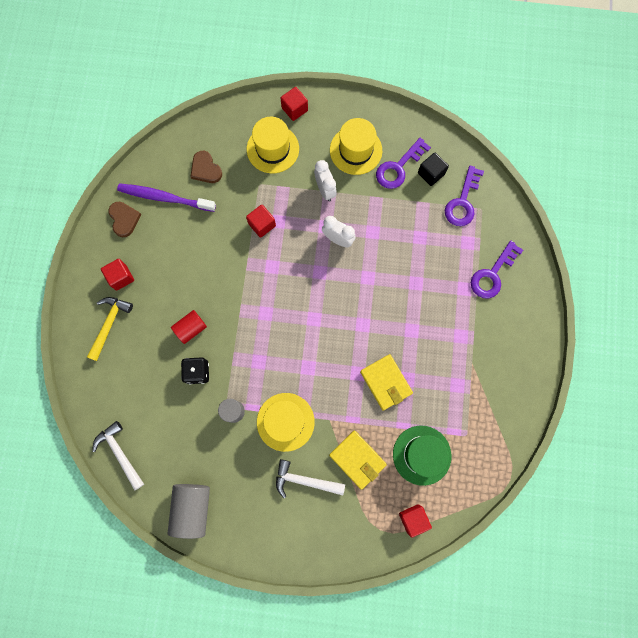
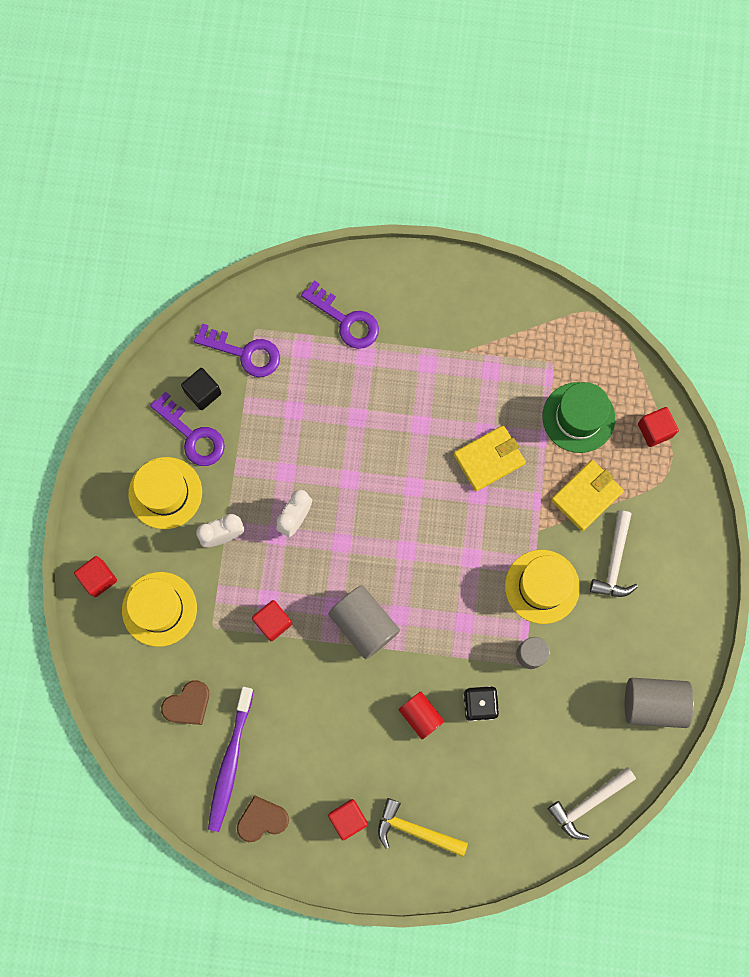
camera: 90 degrees left, 0 degrees up
none -> grey cylinder [328,585,400,659]

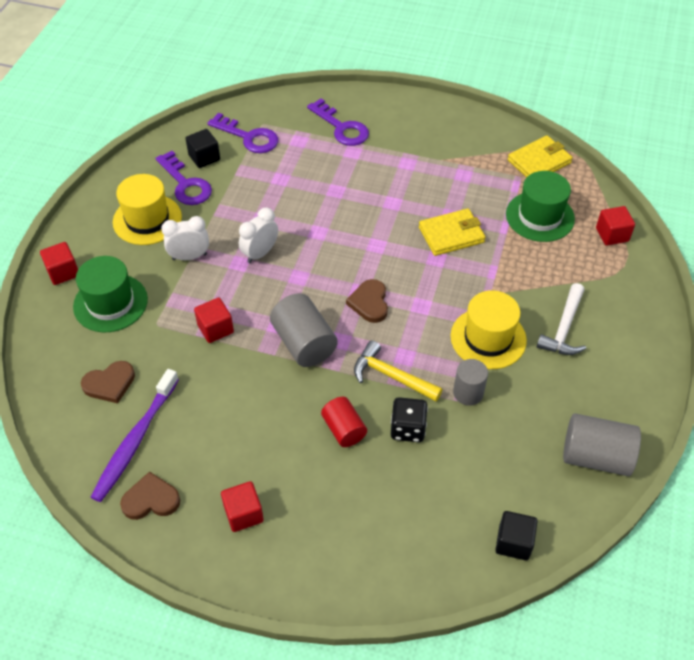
camera: 10 degrees right, 25 degrees down
yellow hat [122,572,197,647] -> green hat [73,256,148,332]
yellow hammer [378,798,468,857] -> yellow hammer moved to [354,340,443,401]
white hammer [548,767,636,840] -> black cube [495,511,538,560]
yellow wallet [551,460,624,531] -> yellow wallet moved to [508,135,573,177]
none -> brown heart [346,279,388,323]

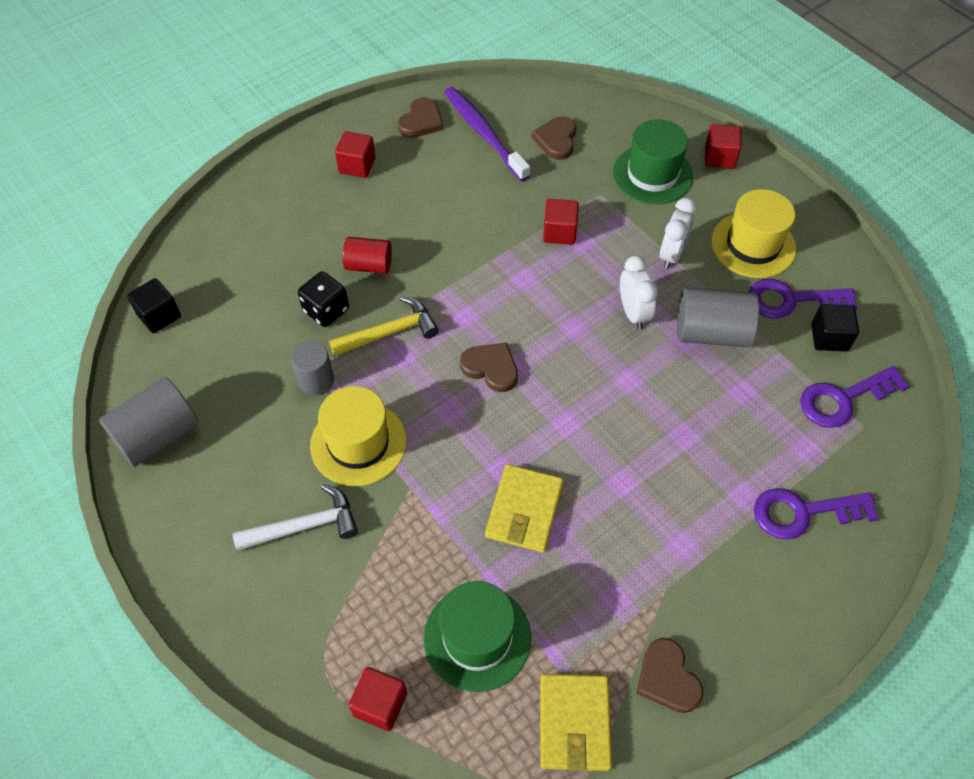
camera: 125 degrees right, 5 degrees up
grey cylinder [270,293,338,367] -> grey cylinder moved to [677,287,759,347]
white hammer [537,283,586,355] -> white hammer turned 105 degrees clockwise [233,484,358,551]
none -> brown heart [636,638,703,713]

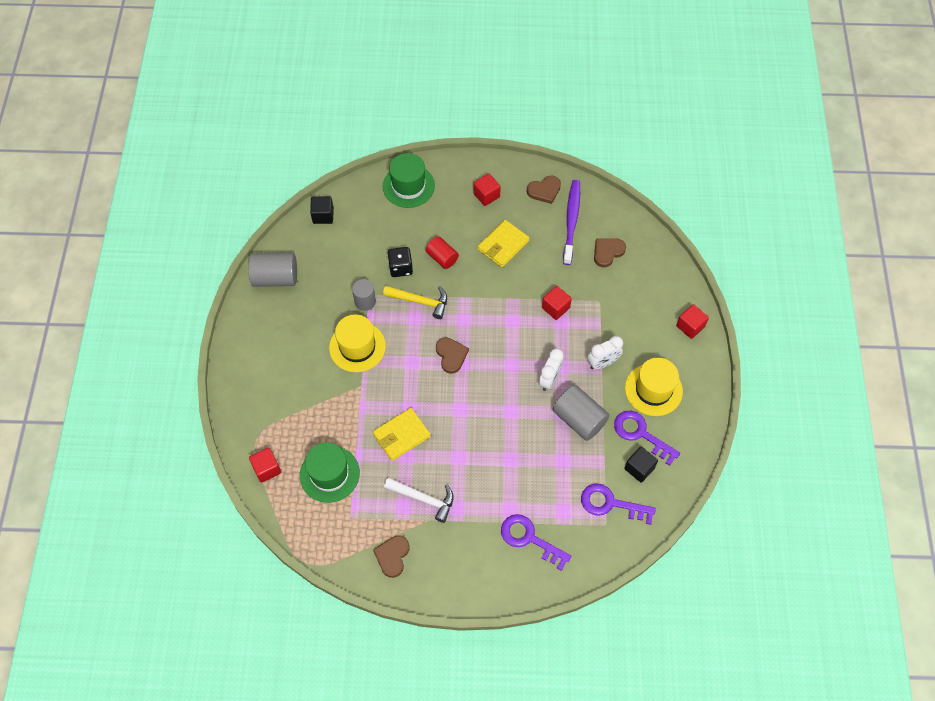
camera: 40 degrees right, 5 degrees up
white hammer [233,484,358,551] -> white hammer moved to [384,478,454,523]
yellow wallet [540,674,612,771] -> yellow wallet moved to [478,220,529,267]
green hat [613,119,693,204] -> green hat moved to [383,153,435,208]

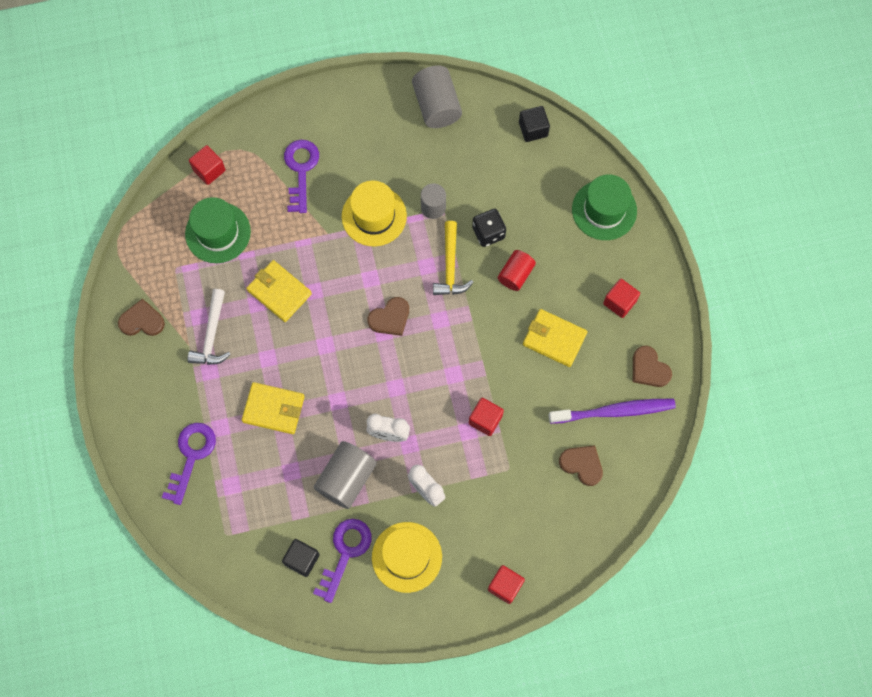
camera: 75 degrees right, 10 degrees up
purple key [581,483,656,525] -> purple key moved to [284,140,319,213]
none -> yellow wallet [242,382,305,434]

